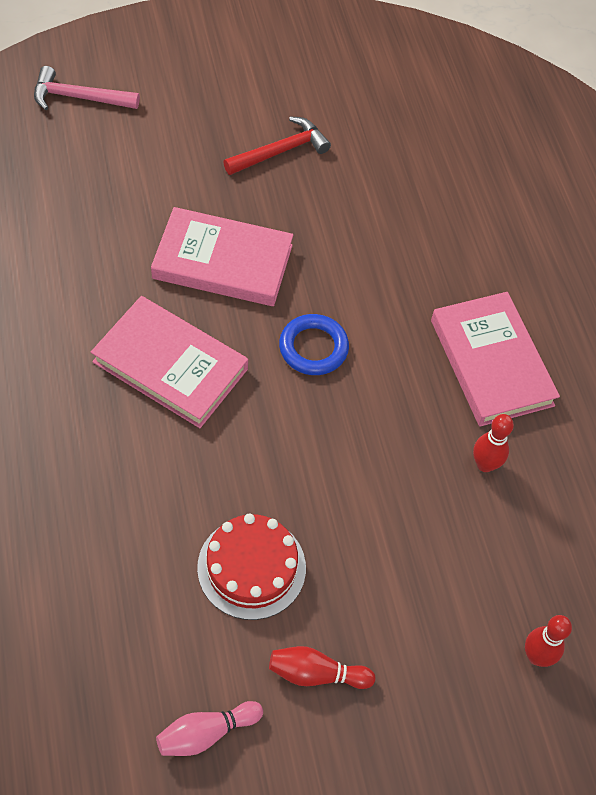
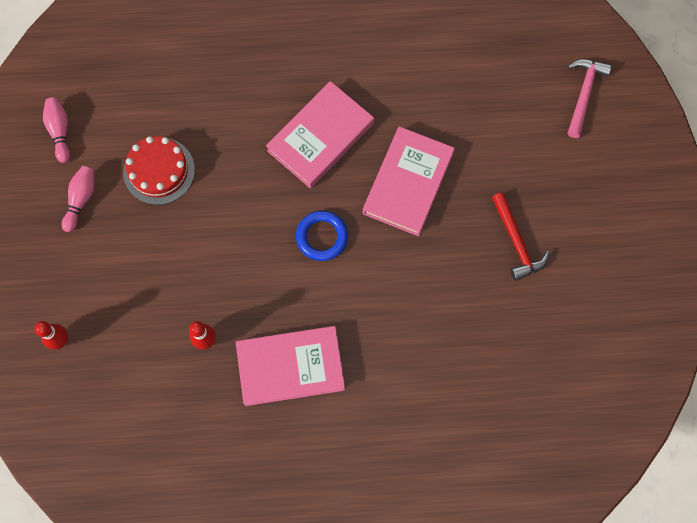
camera: 105 degrees right, 15 degrees up
red bowling pin [269,646,375,689] -> pink bowling pin [62,166,94,232]

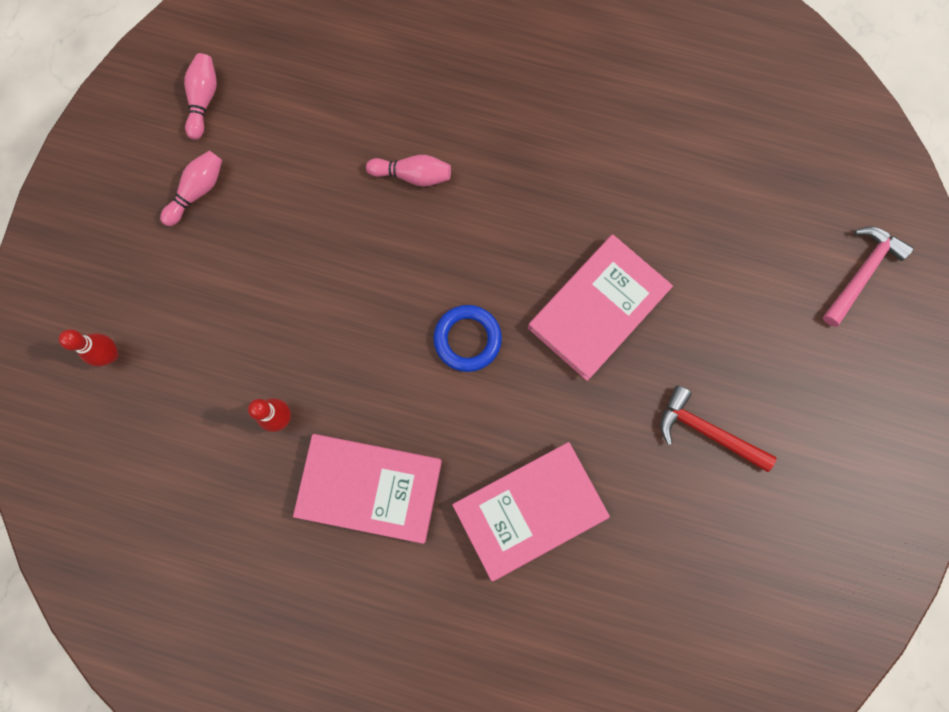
camera: 20 degrees right, 5 degrees up
red cake [123,136,195,205] -> none
pink book [266,81,374,188] -> pink book moved to [452,442,610,581]
red hammer [492,192,550,281] -> red hammer turned 120 degrees clockwise [660,386,776,472]
none -> pink bowling pin [366,155,451,187]

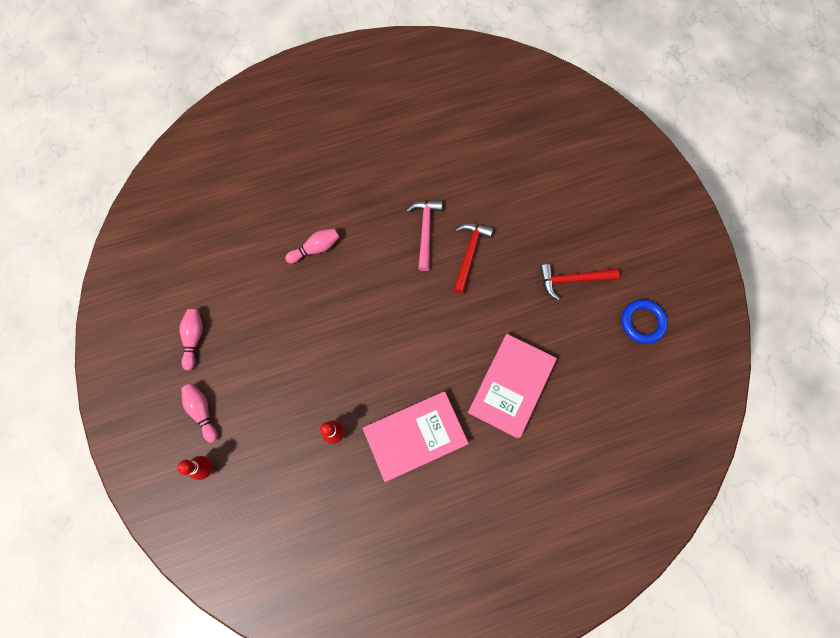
camera: 35 degrees left, 5 degrees down
pink bowling pin [184,53,217,140] -> pink bowling pin moved to [181,383,218,443]
blue ring [433,305,502,372] -> blue ring moved to [621,299,668,344]
pink book [528,235,673,381] -> red hammer [453,223,493,294]
pink hammer [823,226,914,327] -> pink hammer moved to [406,200,443,271]

